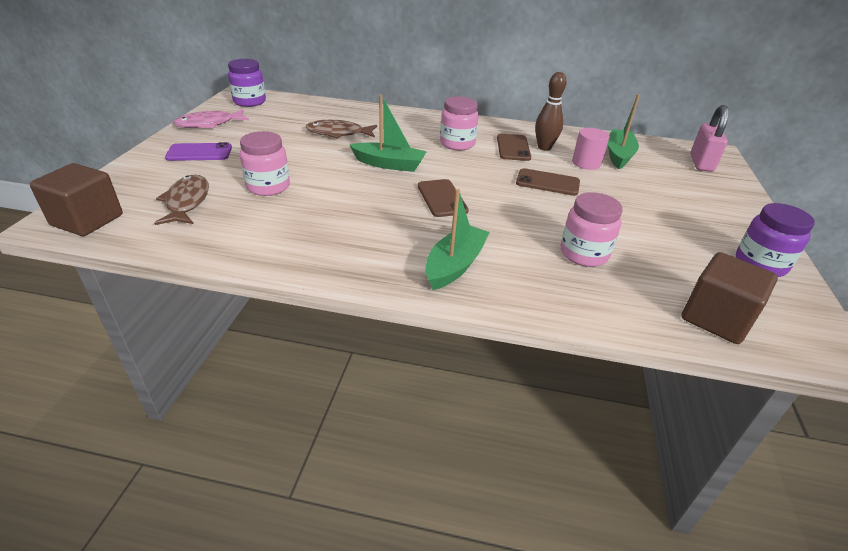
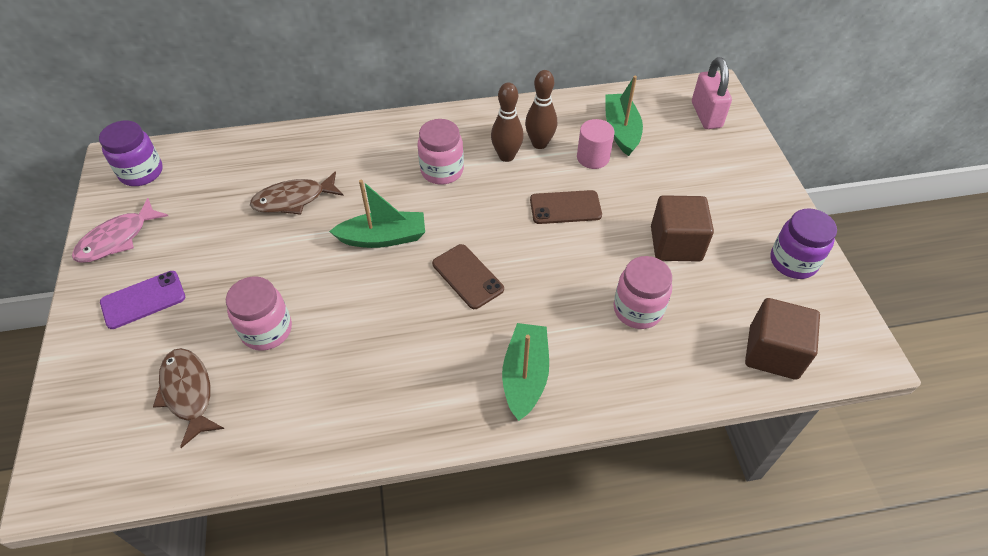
camera: 20 degrees left, 15 degrees up
brown cube [30,163,123,236] -> brown cube moved to [651,195,714,262]
brown phone [497,134,531,161] -> brown bowling pin [491,83,524,162]

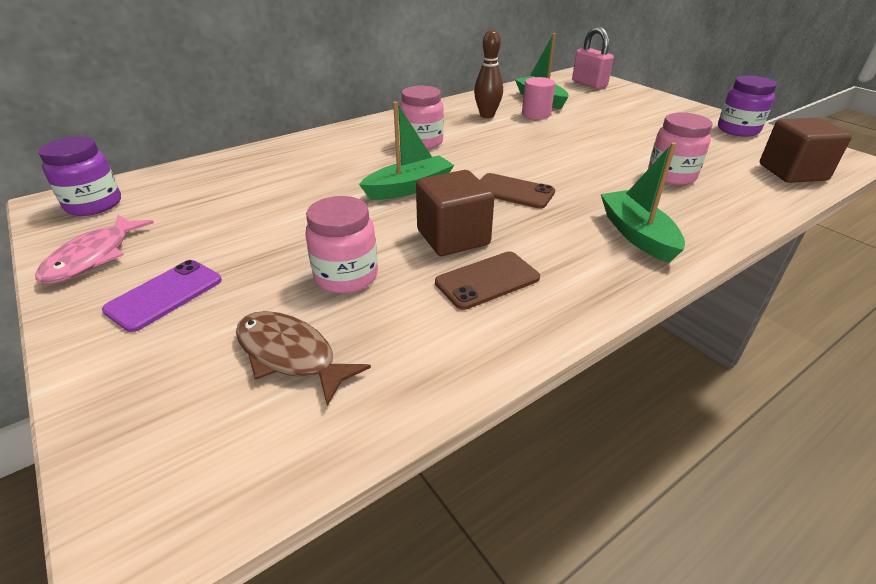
camera: 25 degrees left, 15 degrees down
brown fish [250,171,344,215] -> none
brown bowling pin [491,83,524,162] -> none
brown phone [530,190,602,224] -> brown phone moved to [435,251,540,310]
brown cube [651,195,714,262] -> brown cube moved to [416,170,494,256]

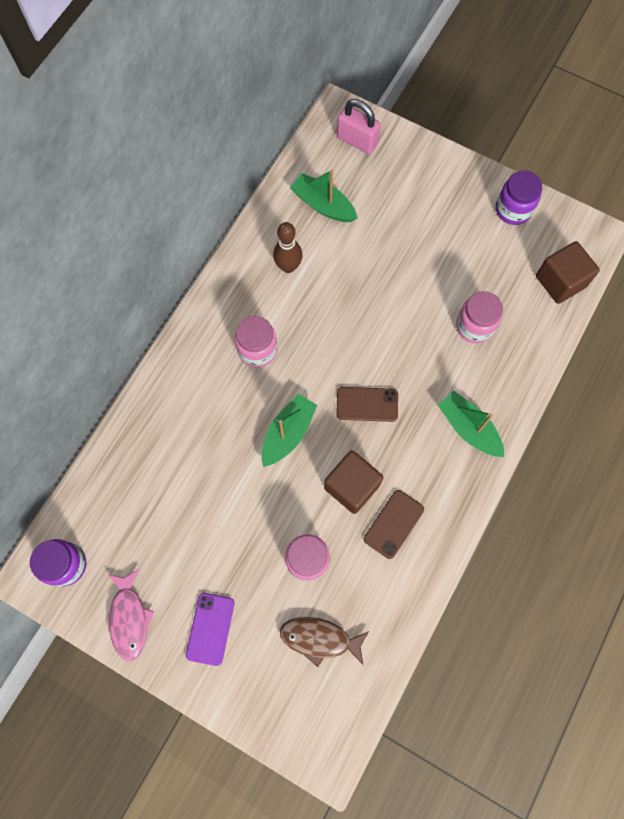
camera: 25 degrees left, 35 degrees up
pink cylinder [522,77,555,119] -> none

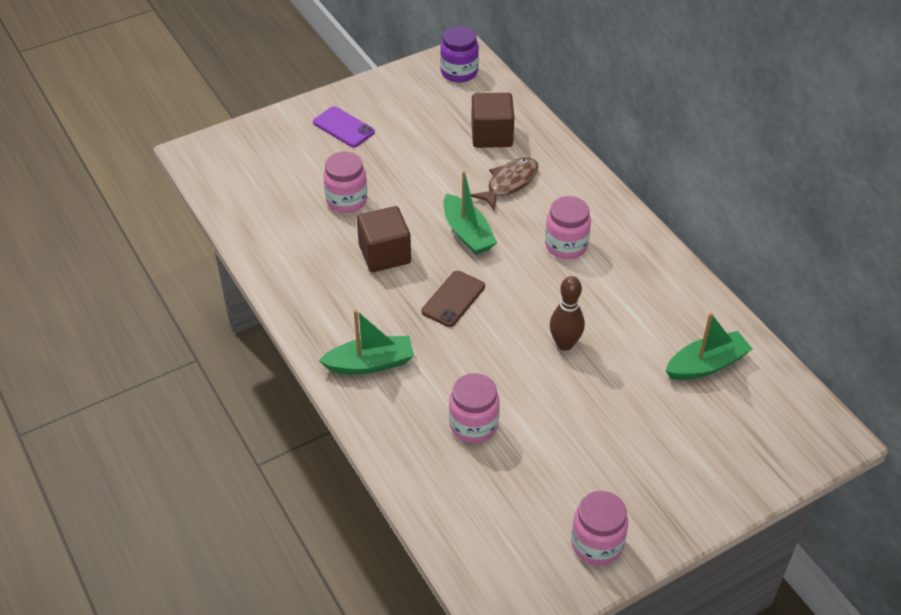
camera: 120 degrees right, 25 degrees down
pink fish [107,569,154,661] -> none
brown bowling pin [273,222,302,273] -> brown bowling pin moved to [550,276,585,351]
brown fish [280,617,369,667] -> brown fish moved to [471,157,538,210]
pink padlock [337,99,381,154] -> none
brown phone [364,490,424,559] -> none
purple jar [496,170,542,225] -> pink jar [571,491,628,565]
brown cube [536,241,600,304] -> brown cube moved to [471,93,514,148]

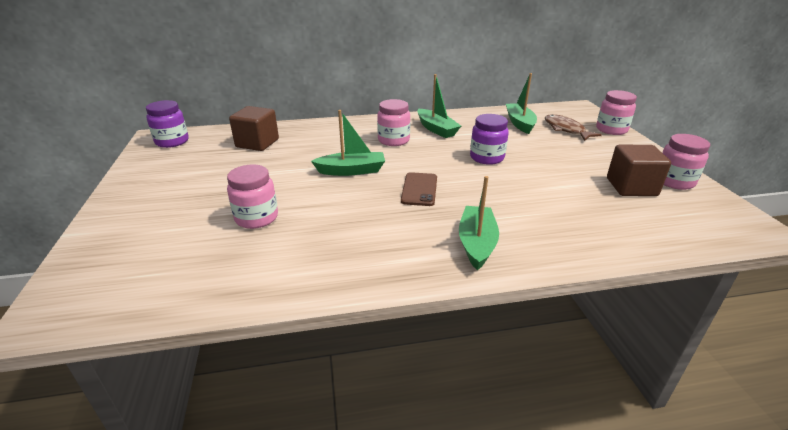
camera: 70 degrees left, 15 degrees down
purple phone [313,106,375,147] -> none
brown cube [357,206,411,272] -> brown cube moved to [607,145,671,196]
brown phone [422,271,485,327] -> brown phone turned 45 degrees clockwise [401,172,437,206]
pink jar [449,373,500,443] -> pink jar moved to [596,90,637,135]
brown fish [471,157,538,210] -> brown fish moved to [545,114,602,141]
brown bowling pin [550,276,585,351] -> purple jar [470,114,509,165]
none -> green boat [417,74,461,138]

